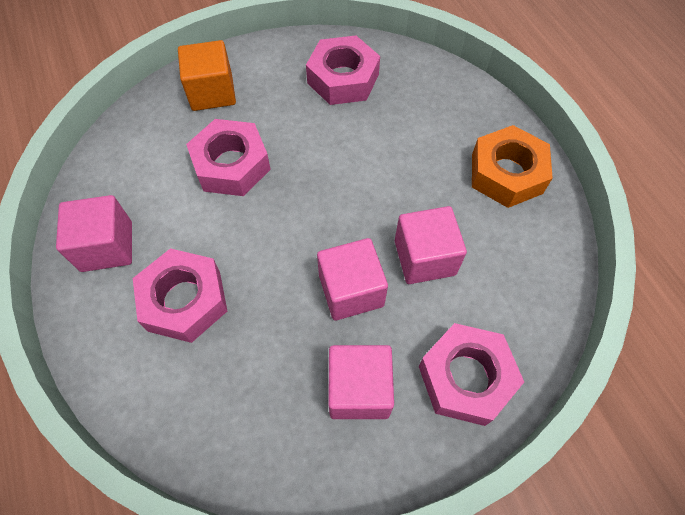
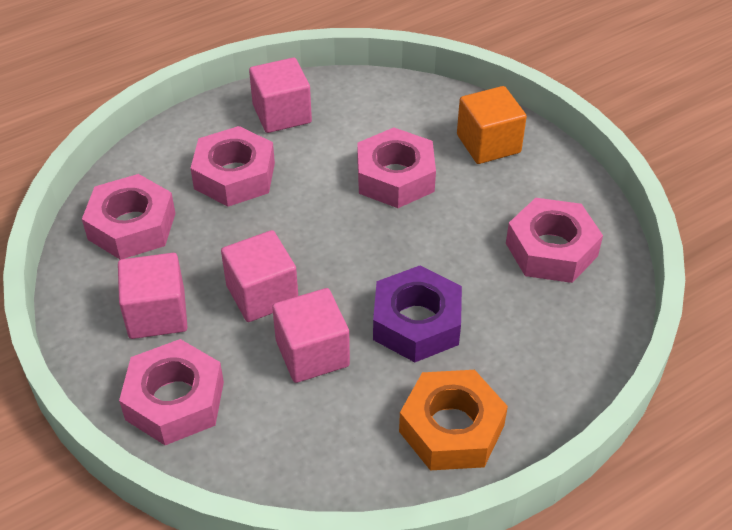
camera: 80 degrees right, 15 degrees down
none -> pink nut [82,174,176,260]
none -> purple nut [373,265,462,362]

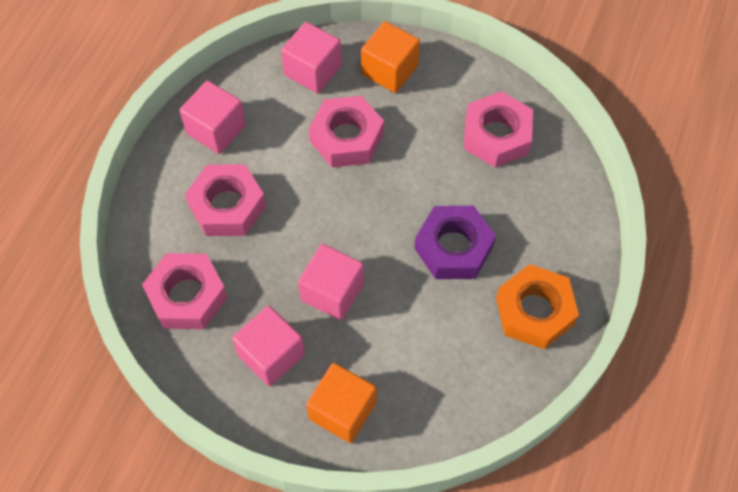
camera: 35 degrees left, 15 degrees up
pink nut [119,339,224,445] -> orange cube [306,363,377,443]
pink cube [272,288,350,383] -> pink cube moved to [281,22,342,93]

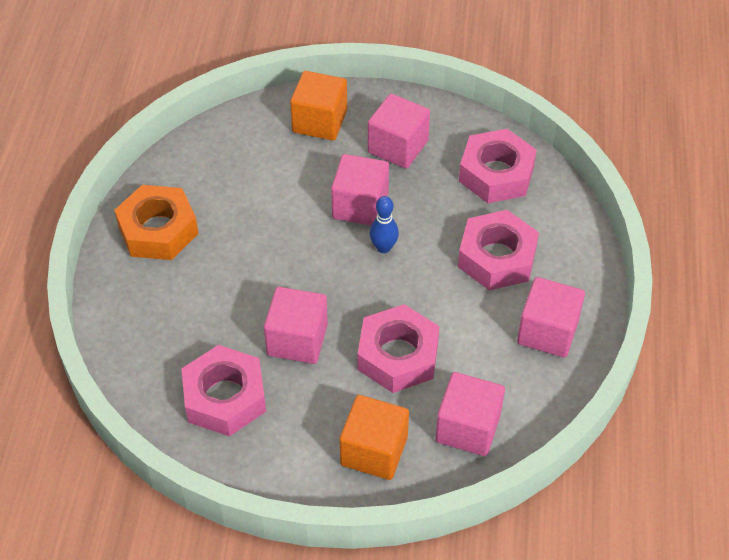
camera: 165 degrees right, 10 degrees down
purple nut [415,206,496,279] -> none
none -> pink cube [264,287,328,364]
none -> blue bowling pin [370,196,399,253]

